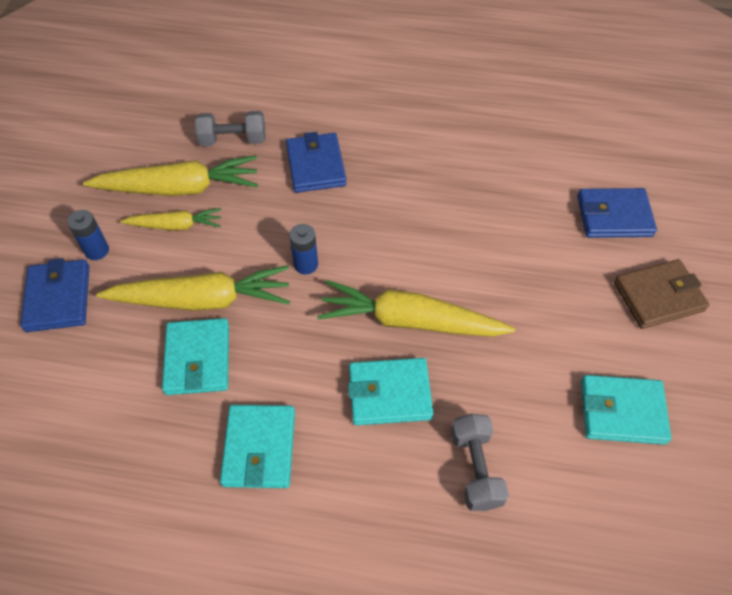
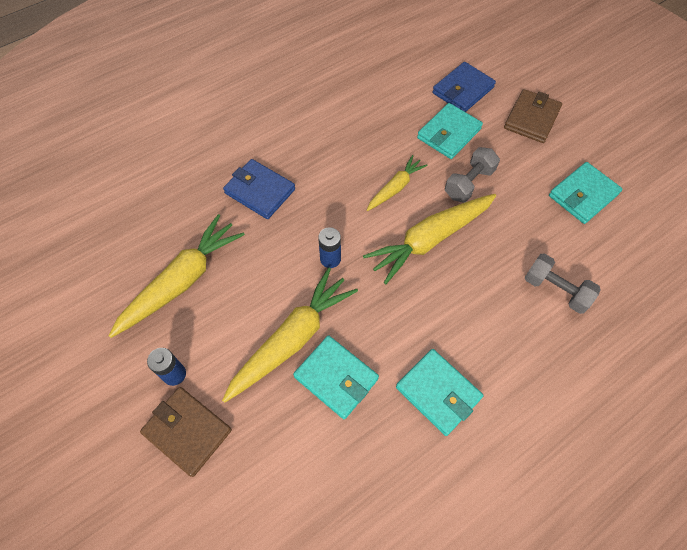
camera: 45 degrees left, 5 degrees up
blue wallet [20,258,89,332] -> brown wallet [140,387,232,477]
yellow carrot [120,208,222,231] -> yellow carrot moved to [367,155,428,211]
grey dumbbell [195,111,266,146] -> grey dumbbell moved to [445,147,500,202]
turquoise wallet [348,358,434,425] -> turquoise wallet moved to [417,103,483,159]

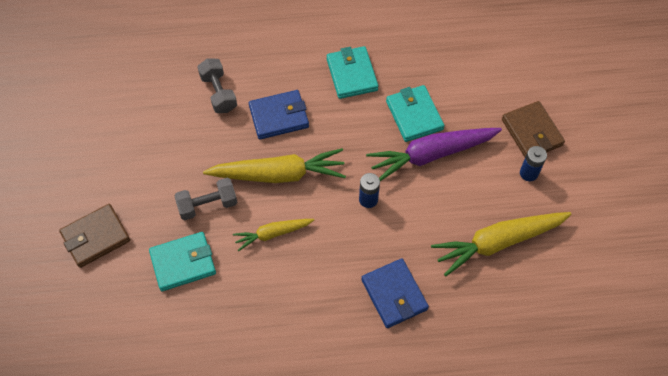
camera: 150 degrees left, 0 degrees up
yellow carrot [222,268,358,403] -> purple carrot [366,128,502,181]
blue wallet [432,62,496,112] -> blue wallet moved to [249,90,309,140]
turquoise wallet [549,162,623,224] -> none

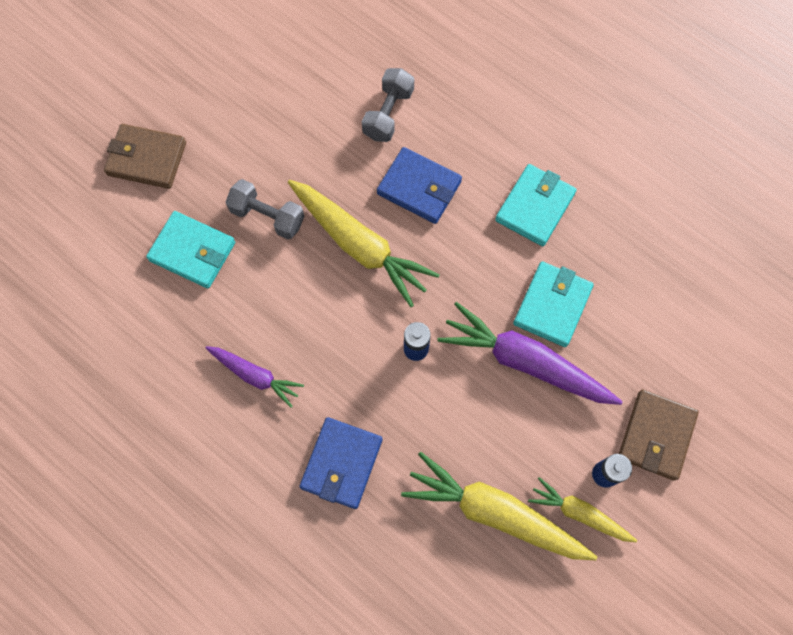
camera: 45 degrees right, 10 degrees up
yellow carrot [233,219,314,251] -> yellow carrot moved to [528,477,637,542]
none -> purple carrot [205,346,304,408]

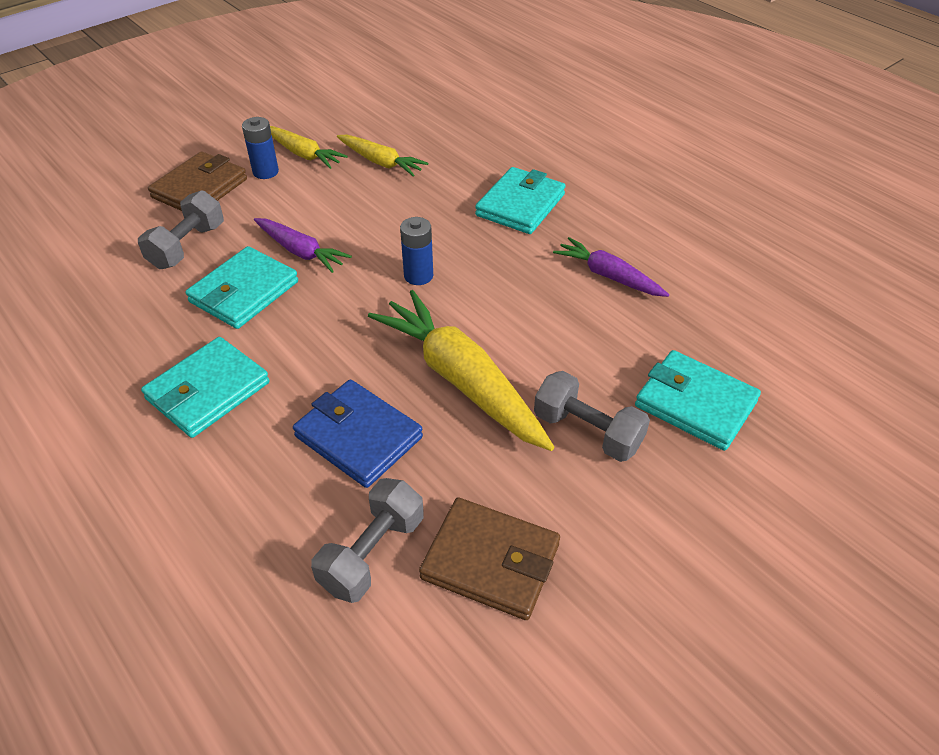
camera: 170 degrees left, 25 degrees down
brown wallet [104,124,186,189] -> brown wallet moved to [419,498,560,620]
blue wallet [300,417,382,509] -> turquoise wallet [475,167,566,234]
yellow carrot [401,452,597,560] -> yellow carrot [337,134,428,177], size x0.57
purple carrot [437,302,623,405] -> purple carrot [254,218,352,273], size x0.57
none -> grey dumbbell [138,190,224,269]

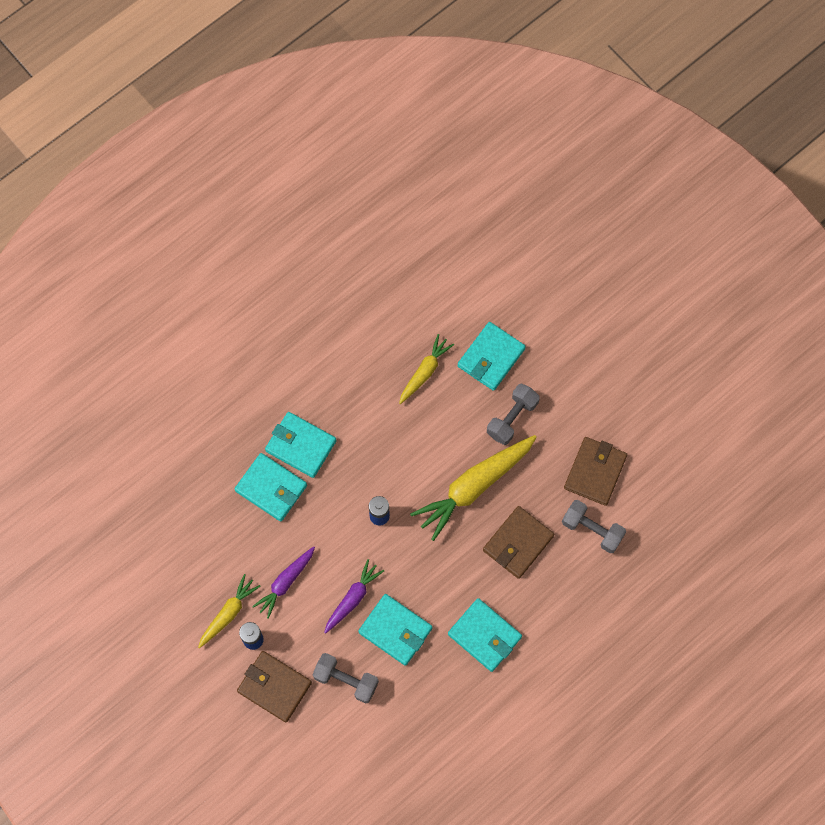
camera: 90 degrees left, 25 degrees up
blue wallet [293,380,423,488] -> brown wallet [483,506,554,579]
yellow carrot [337,134,428,177] -> yellow carrot moved to [399,334,454,404]
purple carrot [553,237,669,297] -> purple carrot moved to [252,546,315,619]
none -> turquoise wallet [235,453,307,521]

